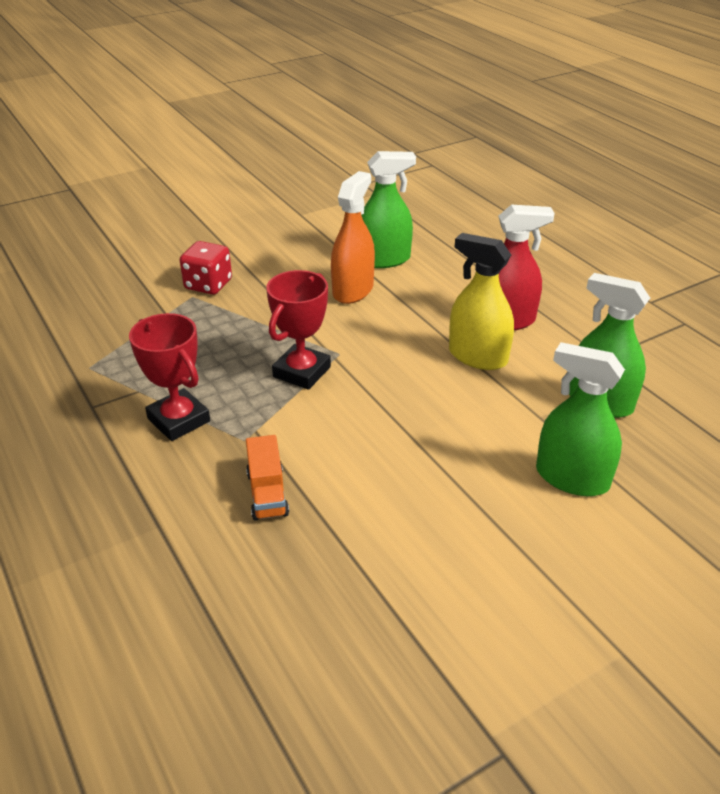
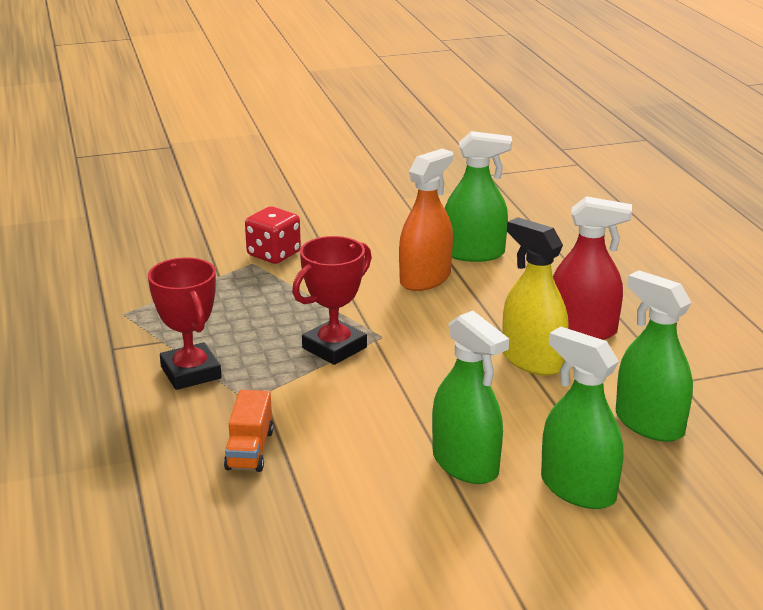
camera: 15 degrees right, 10 degrees down
none -> green spray bottle [432,311,509,484]

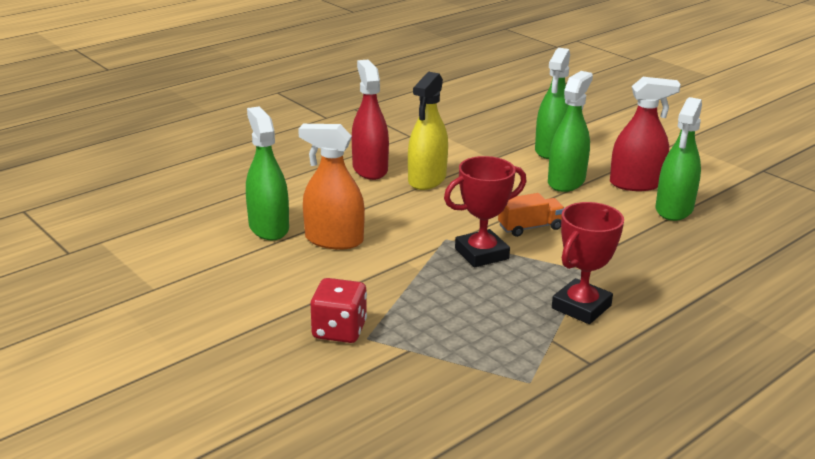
camera: 115 degrees left, 0 degrees up
orange truck [224,390,274,472] -> orange truck moved to [498,193,564,237]
red trophy [292,236,372,365] -> red trophy turned 45 degrees counterclockwise [444,156,526,267]
green spray bottle [616,270,693,442] -> green spray bottle moved to [656,97,702,221]
none -> red spray bottle [610,77,681,191]

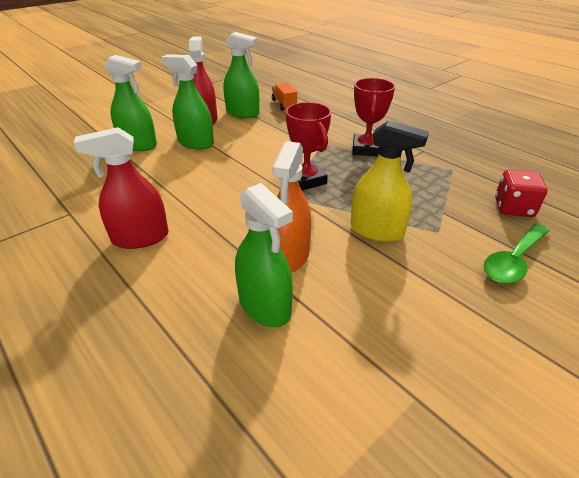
camera: 90 degrees left, 10 degrees up
green spray bottle [246,107,289,240] -> green spray bottle turned 105 degrees counterclockwise [235,183,293,327]
red dice [311,278,367,343] -> red dice moved to [495,169,547,217]
yellow spray bottle [408,72,448,190] -> yellow spray bottle moved to [351,120,429,242]
orange truck [498,193,564,237] -> orange truck moved to [272,83,297,111]
red trophy [552,202,624,324] -> red trophy turned 60 degrees clockwise [352,78,395,156]
none -> green spoon [483,223,550,284]

